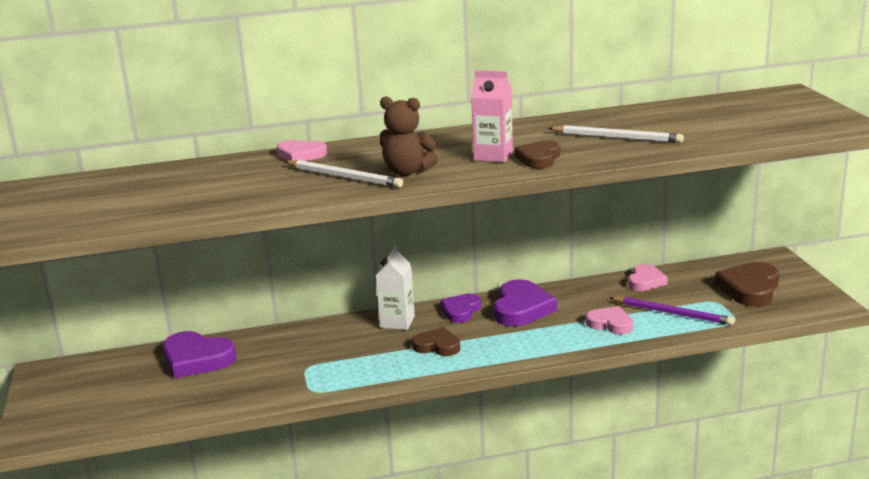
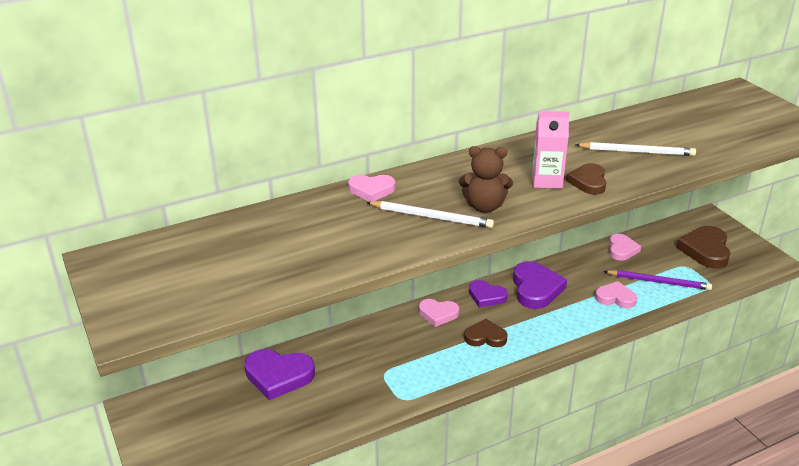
camera: 15 degrees left, 10 degrees up
white carton [376,246,415,330] -> pink heart [419,299,459,327]
purple heart [441,294,481,323] -> purple heart turned 75 degrees counterclockwise [469,280,508,307]

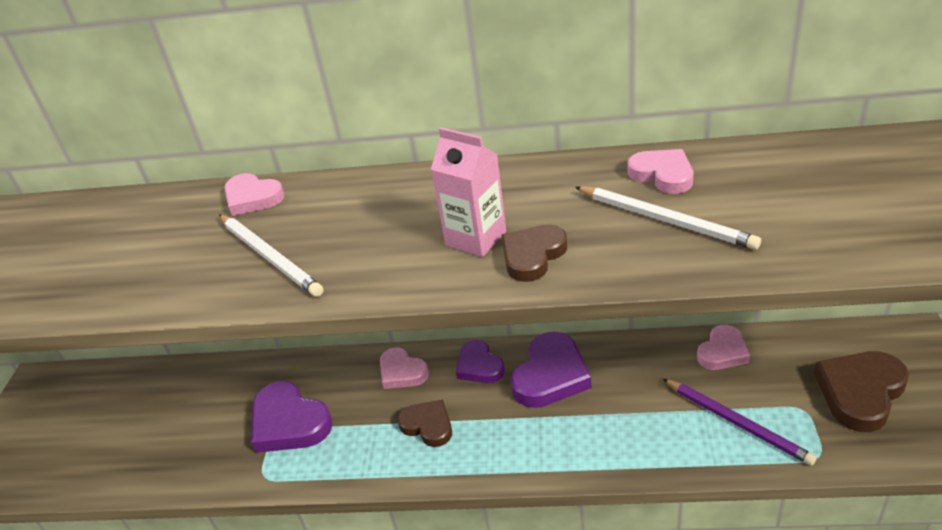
camera: 35 degrees right, 5 degrees up
purple heart [244,349,315,400] -> purple heart moved to [251,381,333,453]
brown teddy bear [459,146,513,213] -> none
pink heart [595,281,637,308] -> pink heart moved to [628,149,693,194]

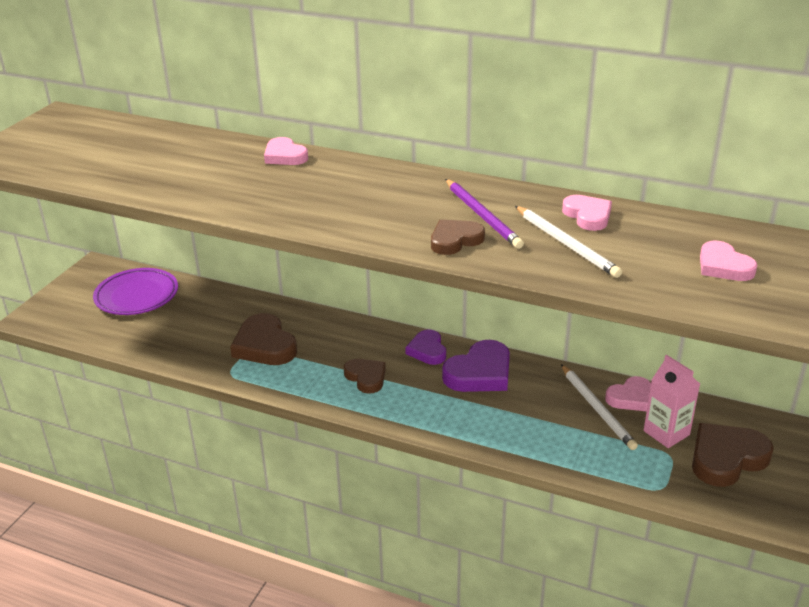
camera: 15 degrees right, 5 degrees down
white pencil [219,214,323,297] -> white pencil moved to [561,364,638,450]
purple heart [251,381,333,453] -> brown heart [230,313,297,365]
pink heart [380,348,429,389] -> pink heart moved to [700,241,758,281]
pink carton [431,127,506,257] -> pink carton moved to [644,355,700,448]
purple pencil [663,379,817,466] -> purple pencil moved to [445,179,524,249]
none -> purple plate [93,268,178,315]

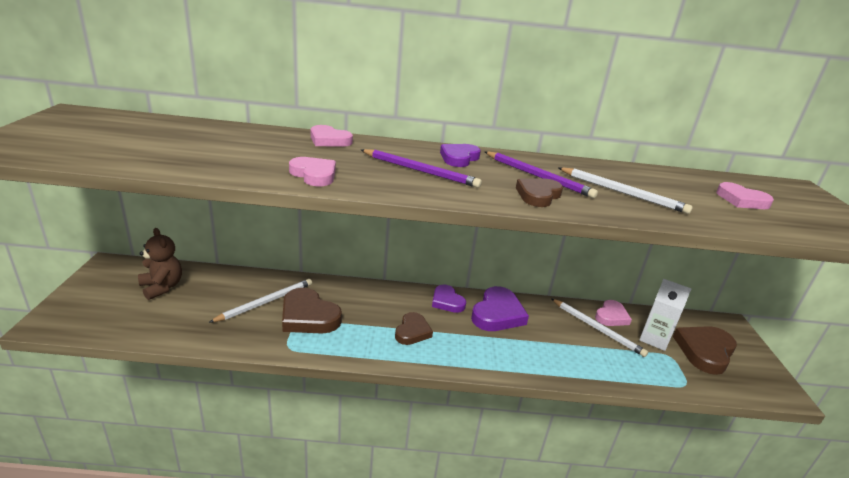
camera: 25 degrees left, 5 degrees down
purple plate [93,268,178,315] -> brown teddy bear [138,228,182,300]
brown heart [344,359,386,394] -> brown heart turned 75 degrees clockwise [395,312,433,345]
pink heart [562,195,612,231] -> pink heart moved to [289,157,336,186]
pink carton [644,355,700,448] -> white carton [639,279,692,351]
none -> white pencil [209,279,312,323]
none -> purple pencil [361,149,482,188]
none -> purple heart [440,144,481,167]

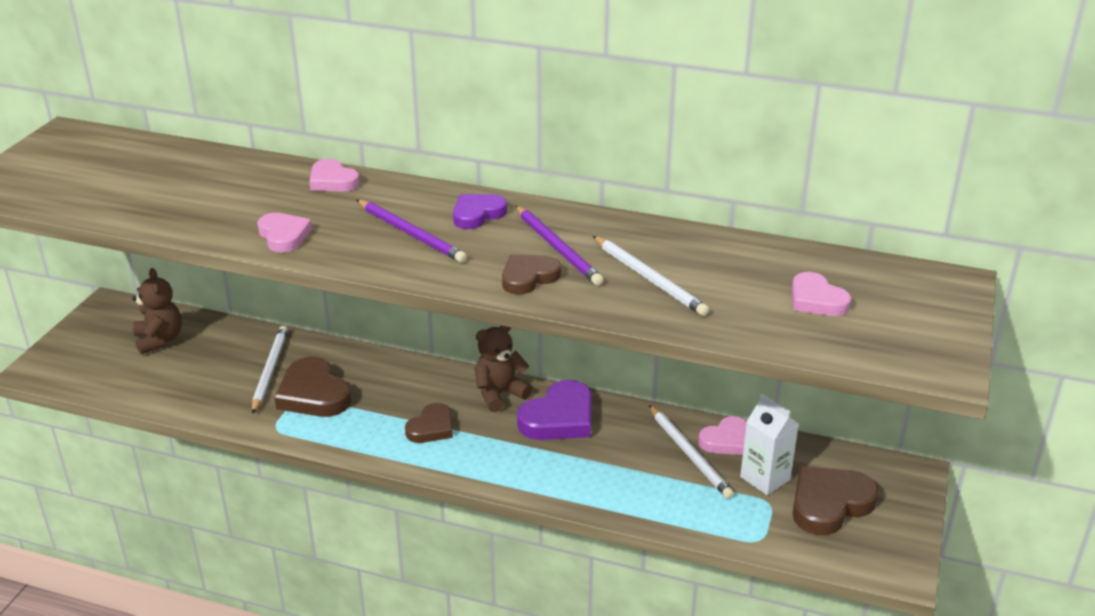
camera: 20 degrees right, 5 degrees up
white pencil [209,279,312,323] -> white pencil turned 60 degrees counterclockwise [252,326,288,414]
purple heart [432,285,466,313] -> brown teddy bear [475,325,532,412]

